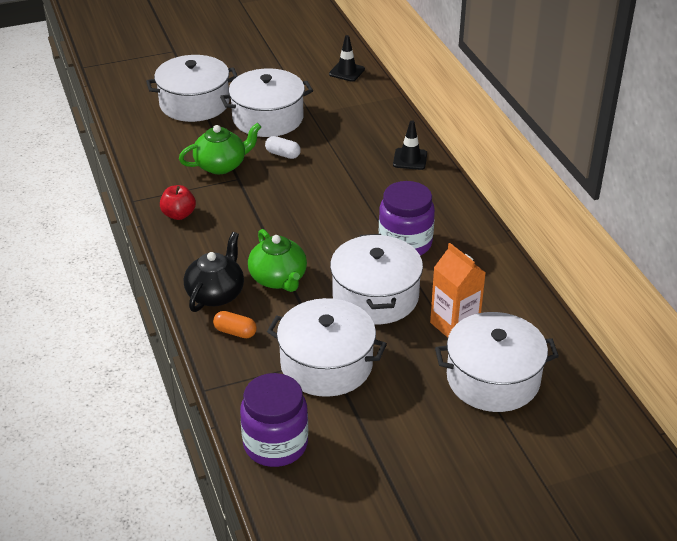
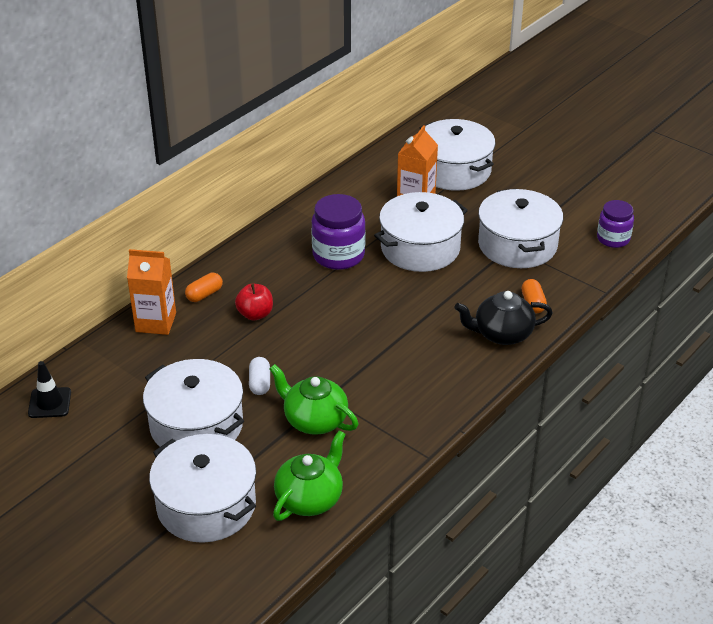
camera: 120 degrees left, 0 degrees up
red apple [160,185,196,220] -> red apple moved to [235,284,273,320]
purple jar [240,373,308,467] -> purple jar [597,200,634,248], size x0.65
green teapot [248,229,307,292] -> green teapot moved to [273,431,346,521]
black traffic cone [393,120,427,170] -> orange capsule [185,273,223,302]
none -> orange carton [127,249,176,335]

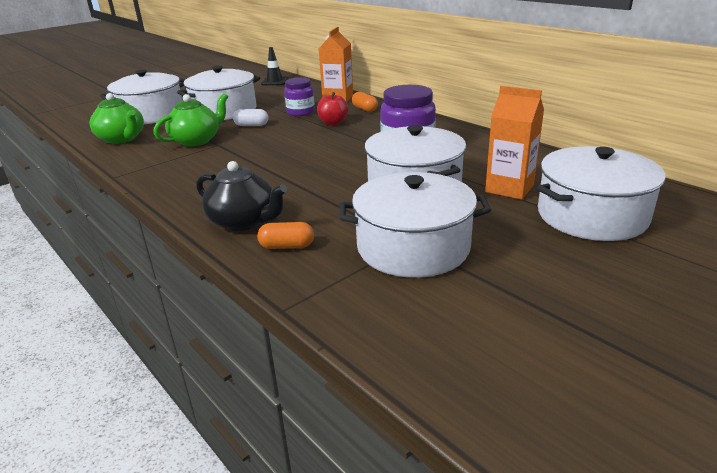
camera: 100 degrees right, 10 degrees down
black teapot [454,291,553,345] -> black teapot turned 120 degrees clockwise [196,161,287,231]
purple jar [597,200,634,248] -> purple jar moved to [284,77,315,116]

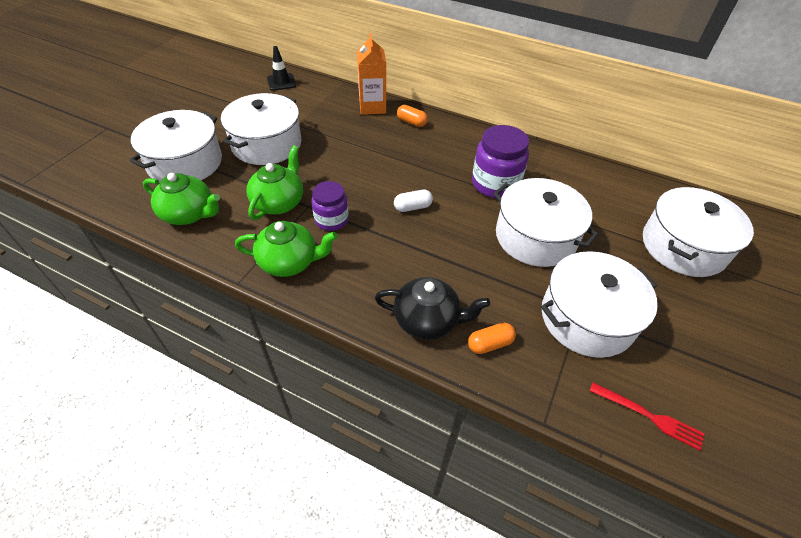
camera: 25 degrees left, 20 degrees up
white capsule [233,109,269,126] -> white capsule moved to [394,190,433,212]
purple jar [284,77,315,116] -> purple jar moved to [311,181,349,231]
red apple [317,92,349,125] -> none
orange carton [485,86,544,200] -> none
none -> green teapot [235,221,337,277]
none -> red fork [590,382,704,451]

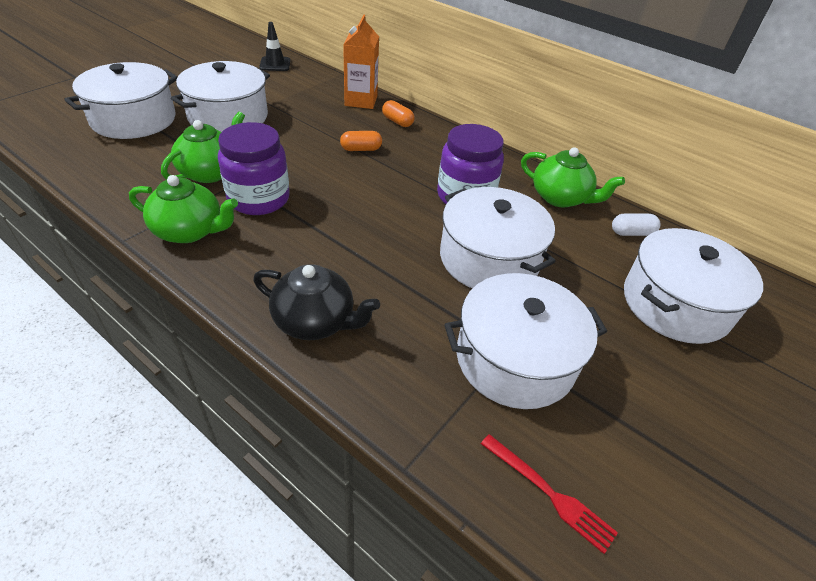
camera: 10 degrees right, 5 degrees down
green teapot [143,173,220,225] -> green teapot moved to [521,147,625,208]
purple jar [311,181,349,231] -> purple jar [218,122,290,215], size x1.55
white capsule [394,190,433,212] -> white capsule moved to [612,213,660,236]
orange capsule [468,323,516,354] -> orange capsule moved to [340,131,382,151]

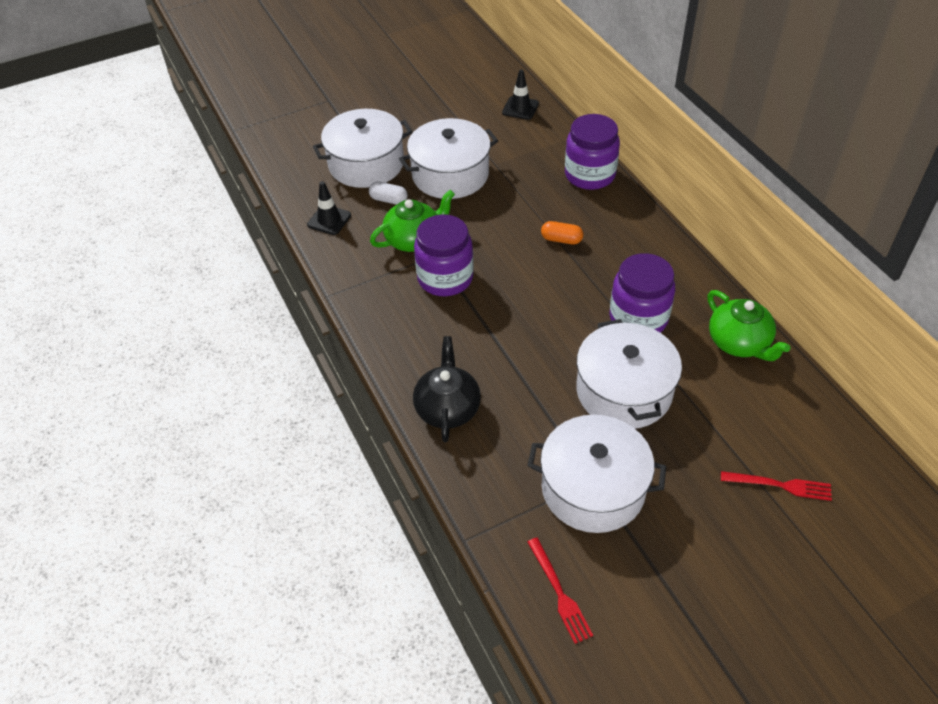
camera: 30 degrees right, 5 degrees up
green teapot [129,175,238,243] -> none
black teapot [253,264,380,340] -> black teapot turned 135 degrees counterclockwise [413,336,481,442]
orange carton [343,15,379,109] -> purple jar [565,114,620,190]
orange capsule [382,100,414,127] -> none
white capsule [612,213,660,236] -> white capsule moved to [369,181,408,205]
white pot [624,228,763,344] -> red fork [721,471,832,501]
none -> black traffic cone [307,181,351,235]

